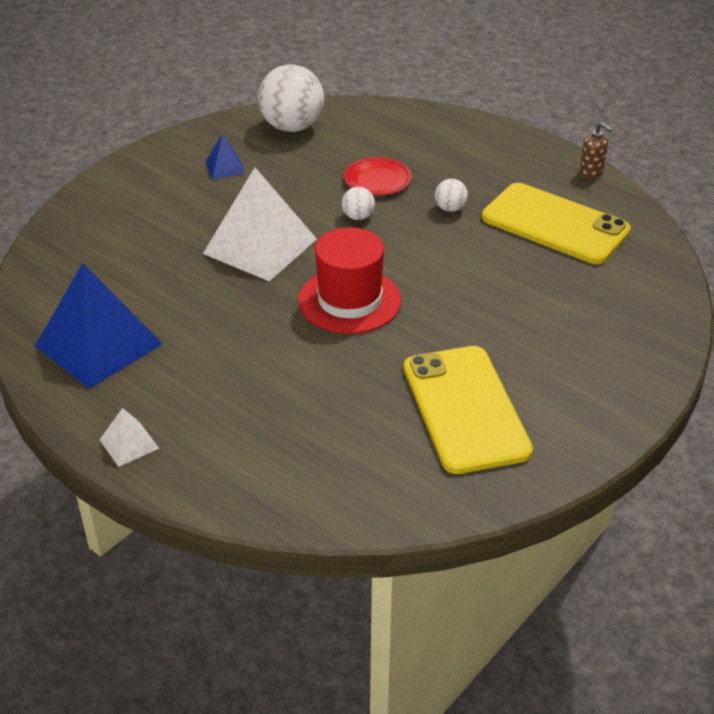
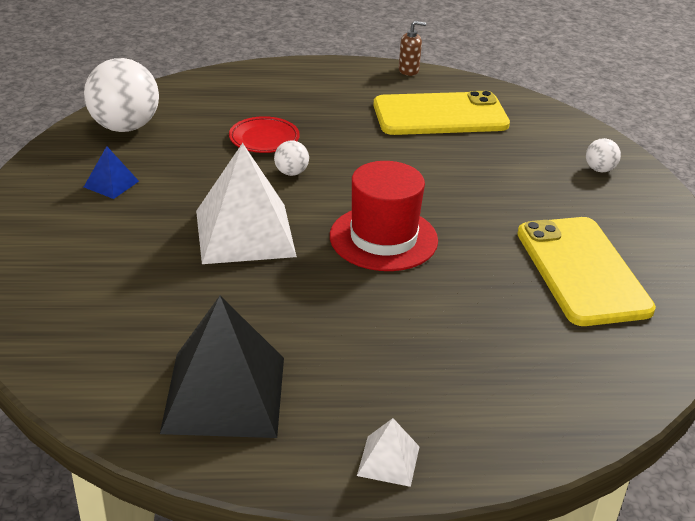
camera: 45 degrees left, 5 degrees down
blue pyramid [35,263,163,389] -> black pyramid [160,296,284,438]
yellow phone [404,346,533,474] -> yellow phone turned 45 degrees clockwise [517,217,656,326]
white ball [435,179,468,212] -> white ball moved to [586,138,621,172]

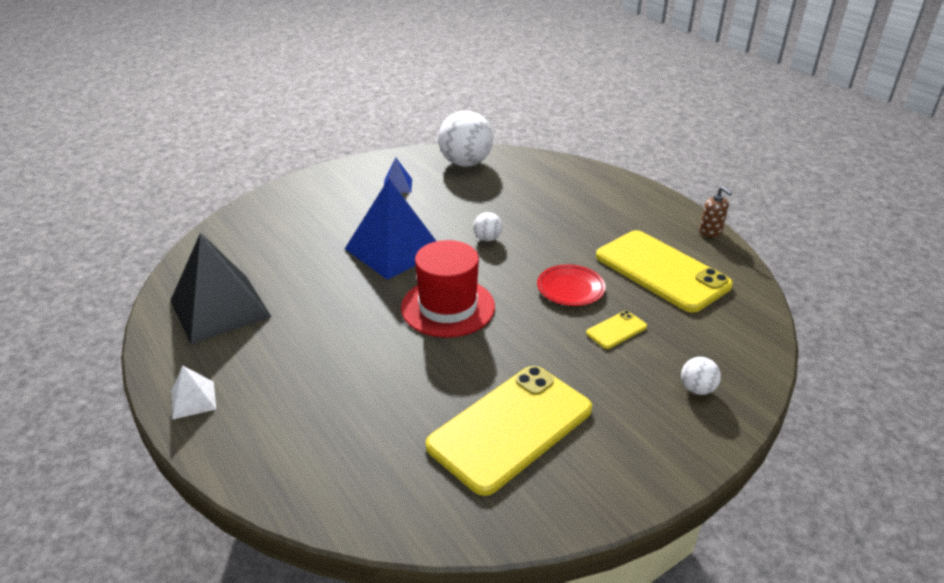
camera: 60 degrees right, 0 degrees up
white pyramid [196,143,297,264] -> blue pyramid [345,178,436,280]
red plate [229,116,300,153] -> red plate moved to [537,264,606,306]
none -> yellow phone [586,310,647,349]

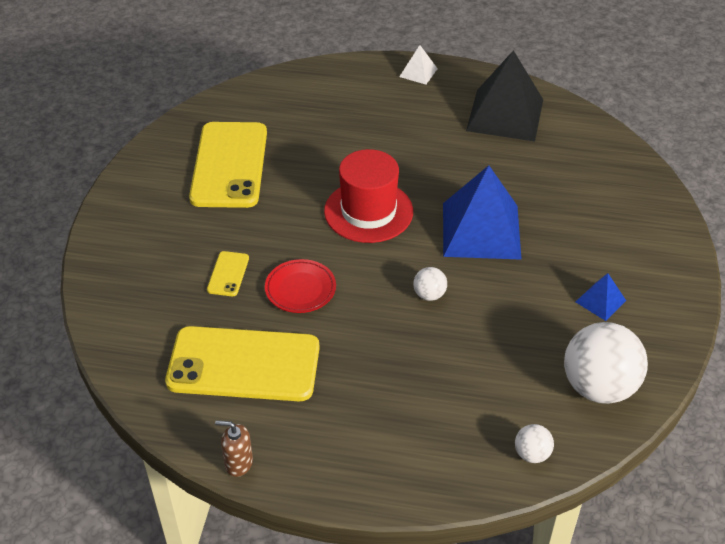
camera: 135 degrees right, 10 degrees up
white ball [681,357,721,395] -> white ball moved to [515,424,554,463]

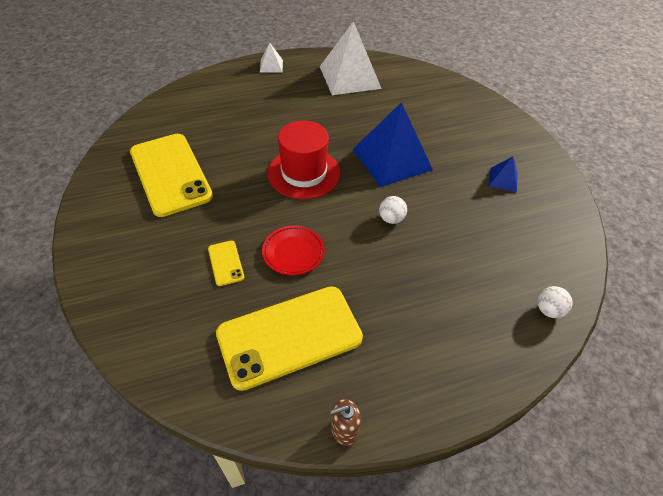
camera: 30 degrees left, 5 degrees up
black pyramid [466,50,543,142] -> white pyramid [320,21,382,95]
white ball [564,322,648,404] -> none

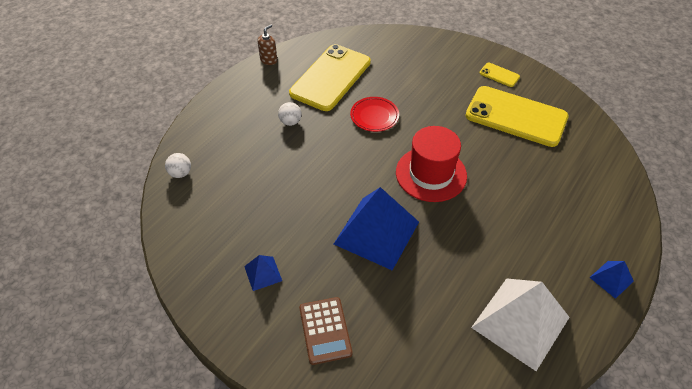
camera: 145 degrees right, 0 degrees up
yellow phone [208,241,244,286] -> yellow phone moved to [480,63,520,87]
white pyramid [260,42,283,73] -> blue pyramid [589,261,634,299]
white ball [379,196,407,224] -> white ball moved to [278,102,302,126]
none -> brown calculator [299,297,353,365]

